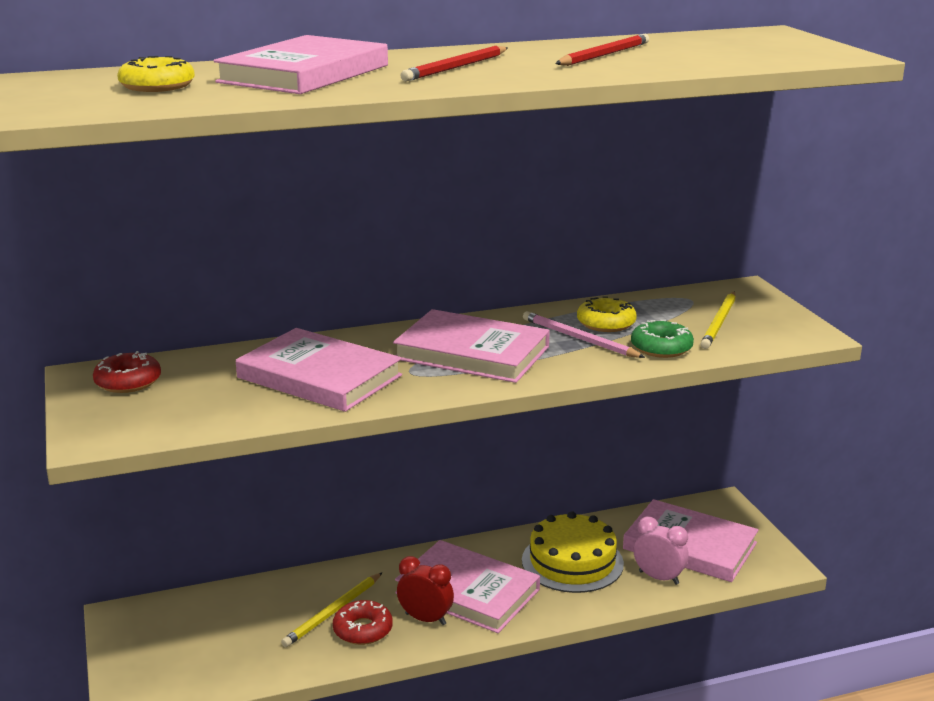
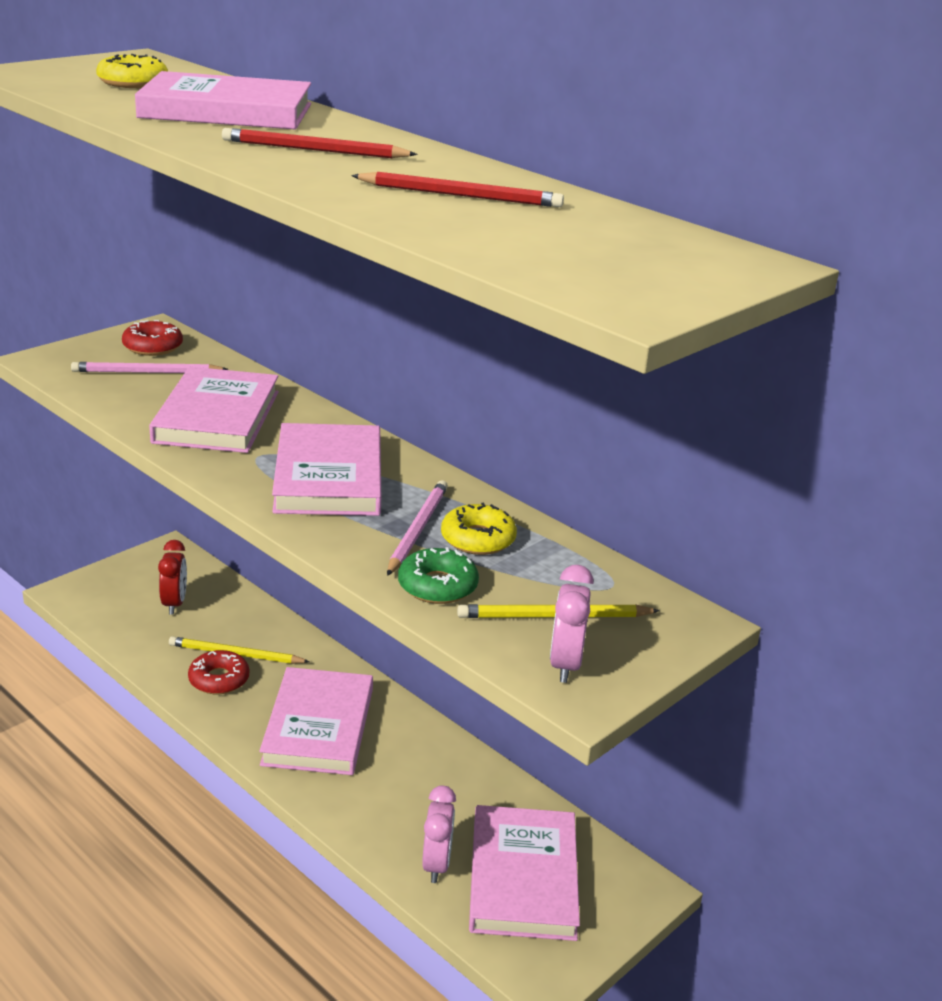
camera: 60 degrees right, 5 degrees up
red clock [397,556,454,625] -> red clock moved to [158,540,187,615]
yellow cake [522,511,624,593] -> none
none -> pink pencil [71,362,228,373]
none -> pink clock [550,565,594,683]

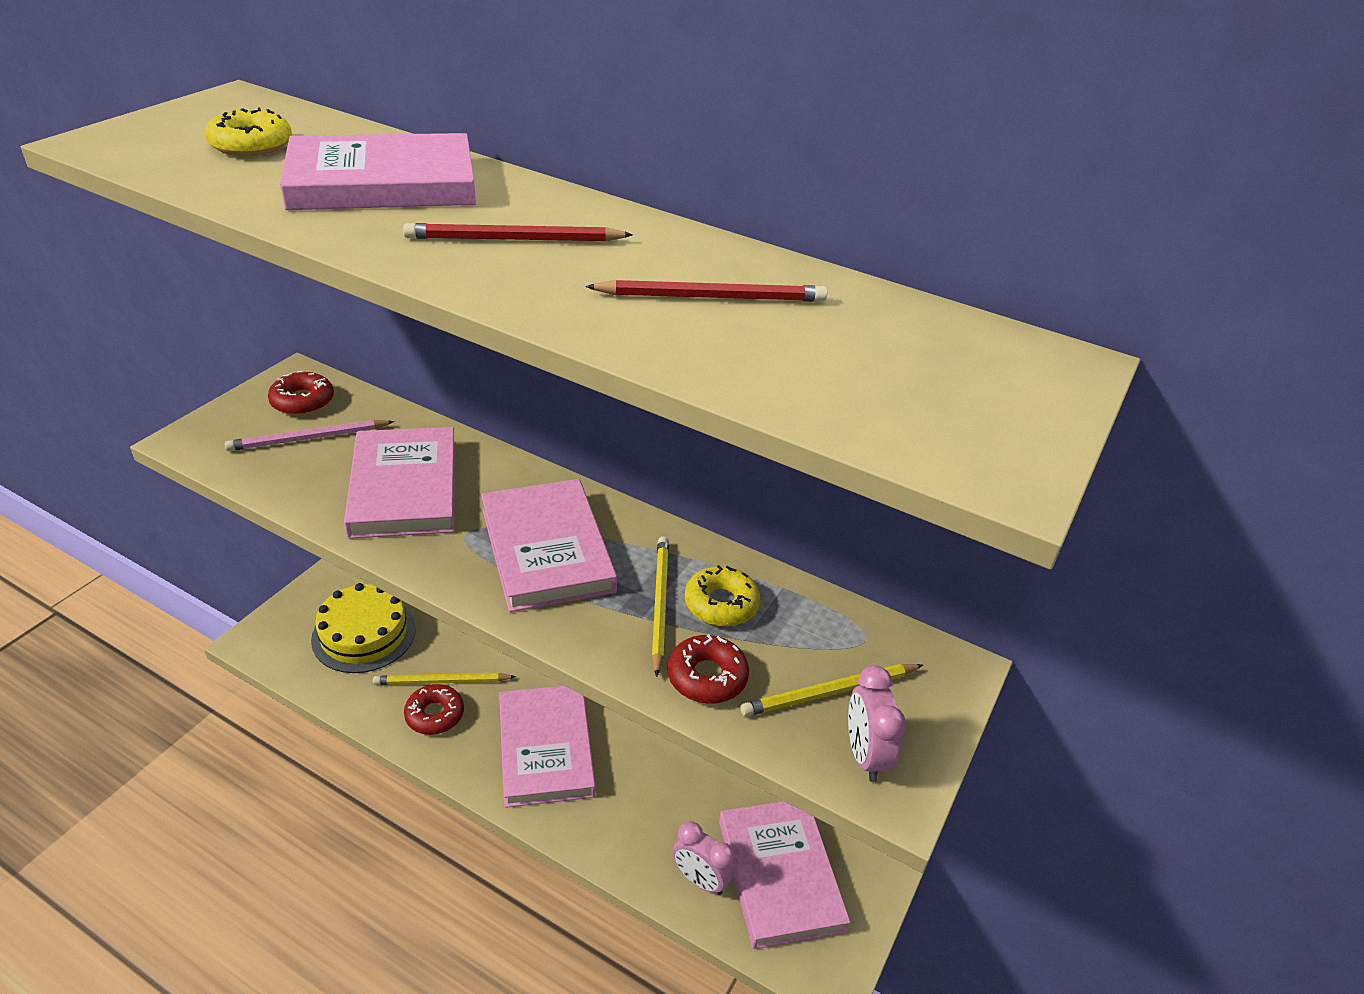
camera: 15 degrees left, 10 degrees up
red clock [158,540,187,615] -> yellow cake [311,583,416,673]
pink pencil [387,480,448,576] -> yellow pencil [651,537,669,677]
green donut [398,547,479,604] -> red donut [667,634,749,704]
pink clock [422,786,456,883] -> pink clock turned 135 degrees clockwise [672,821,735,895]

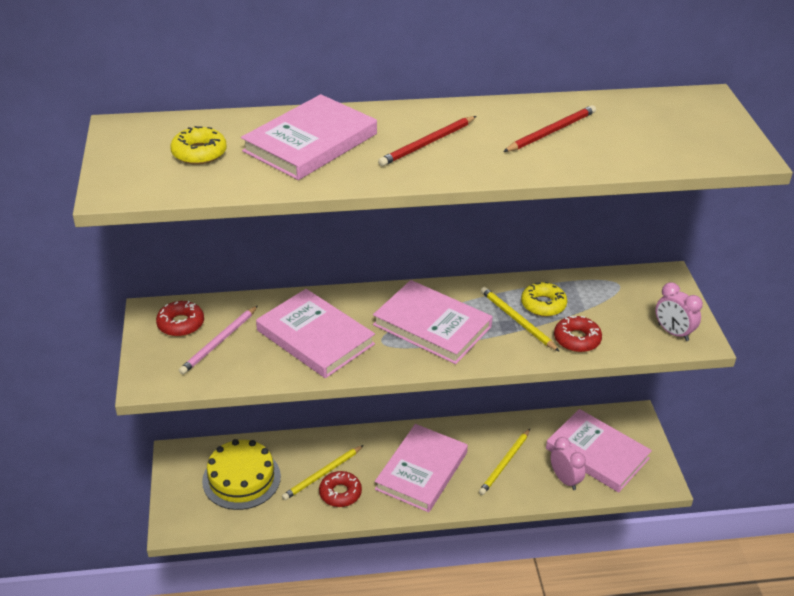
camera: 35 degrees left, 0 degrees up
pink book [499,686,596,808] -> pink book turned 75 degrees clockwise [375,424,468,512]
pink clock [672,821,735,895] -> pink clock turned 120 degrees counterclockwise [550,437,586,490]
yellow pencil [741,664,923,717] -> yellow pencil moved to [479,429,530,495]

